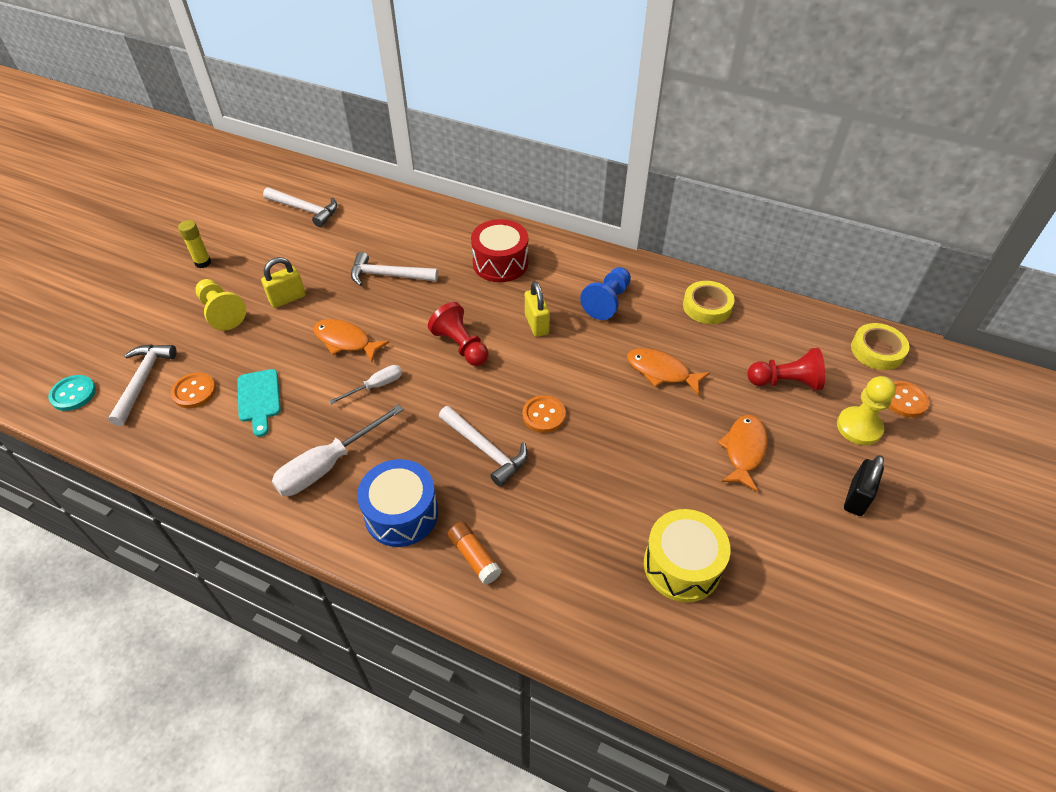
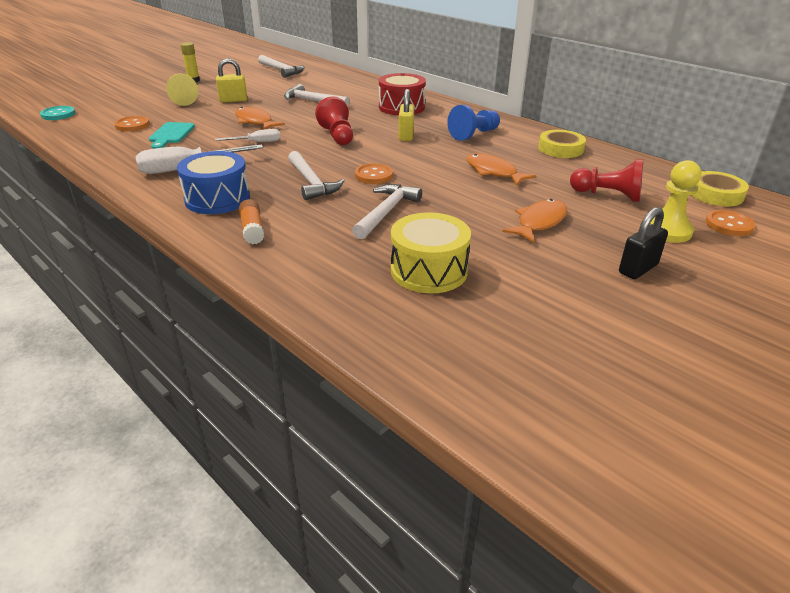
camera: 20 degrees right, 15 degrees down
white hammer [108,344,177,426] -> white hammer moved to [352,184,422,239]

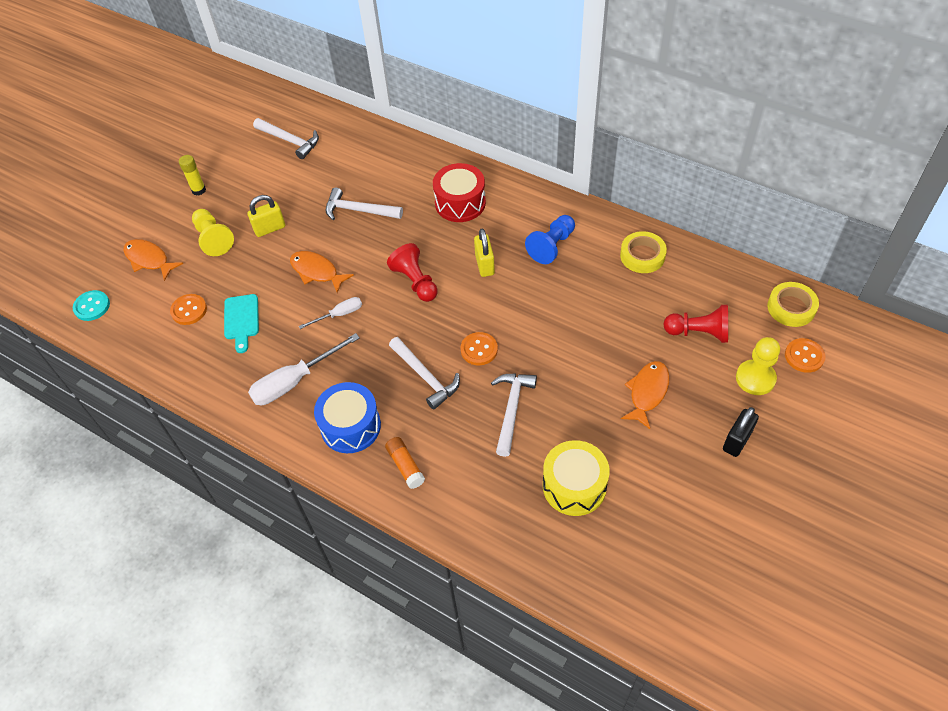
camera: 10 degrees left, 20 degrees up
orange fish [467,153,536,186] -> orange fish moved to [123,239,183,281]

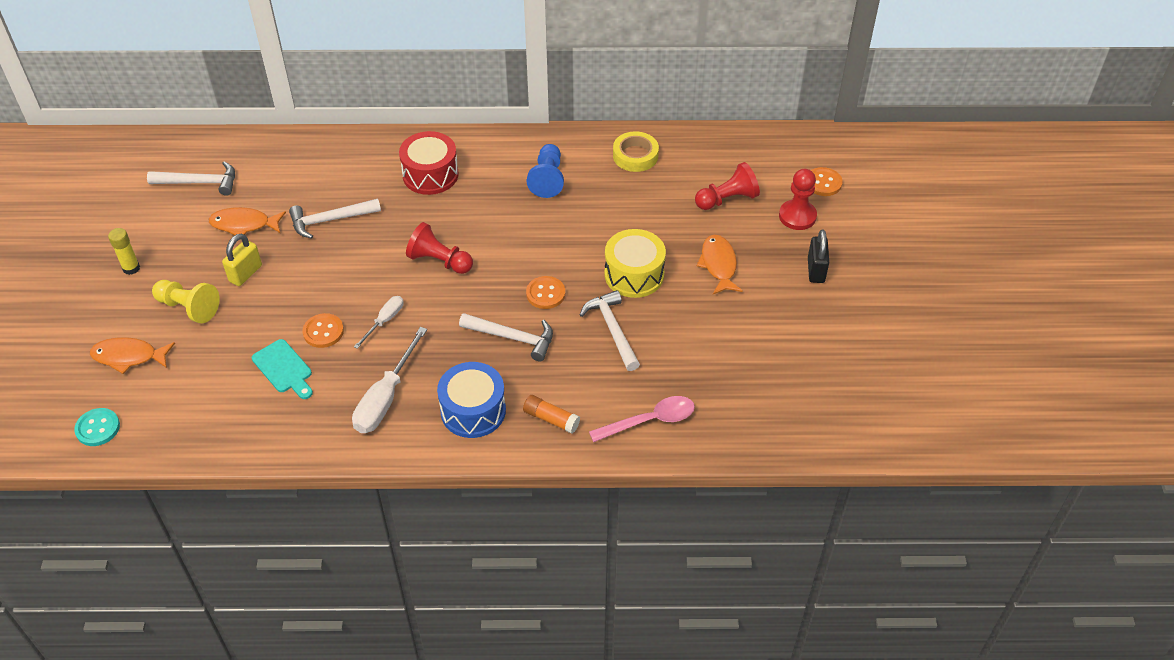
camera: 35 degrees left, 5 degrees down
orange button [170,294,207,325] -> orange button moved to [303,313,344,348]
orange fish [290,251,354,293] -> orange fish moved to [209,207,286,235]
yellow padlock [474,229,495,277] -> none
yellow drum [543,440,610,516] -> yellow drum moved to [604,229,666,298]
yellow pawn [736,337,780,395] -> red pawn [779,169,817,230]
yellow tape [767,282,819,327] -> none
none -> pink spoon [589,396,695,442]

